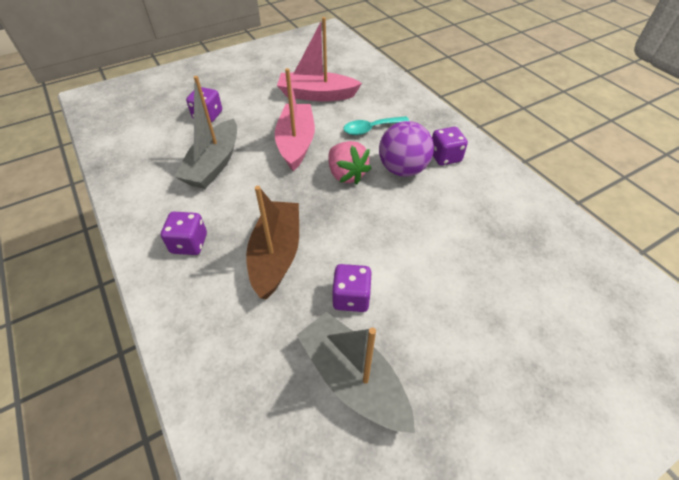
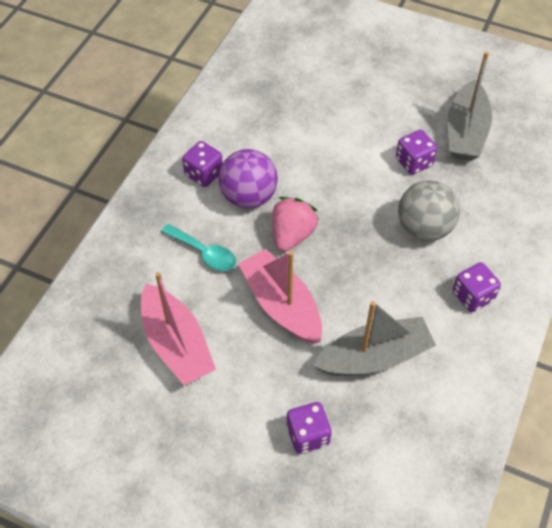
camera: 125 degrees left, 5 degrees up
brown boat [246,186,299,299] -> grey ball [398,180,460,241]
pink boat [275,68,315,171] -> pink boat turned 90 degrees clockwise [238,249,322,344]

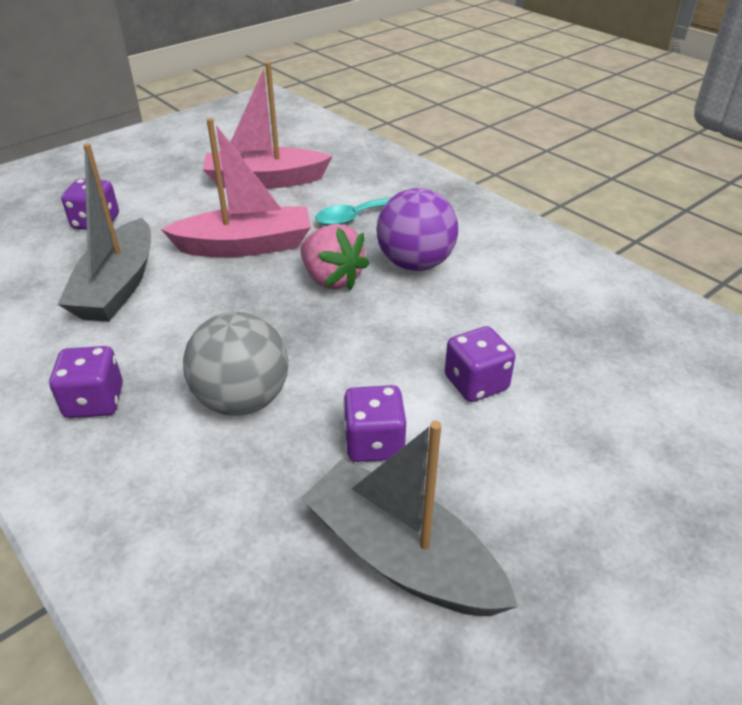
camera: 115 degrees right, 15 degrees down
purple dice [182,141,223,187] -> purple dice moved to [445,326,515,402]

